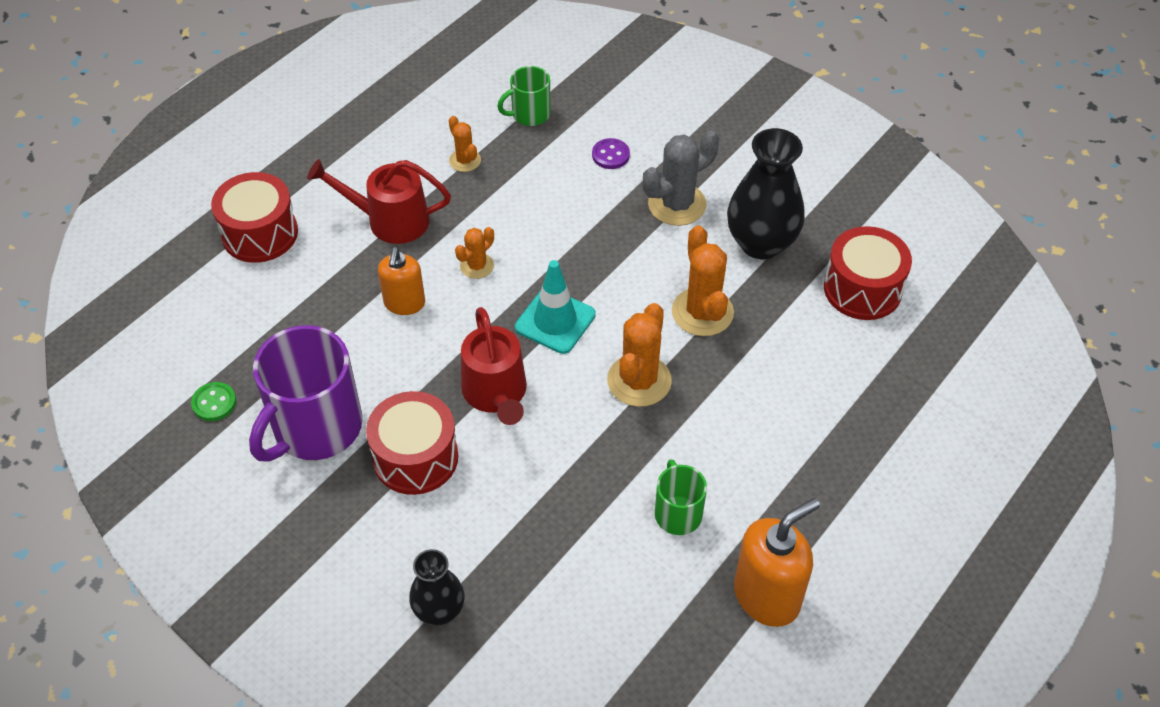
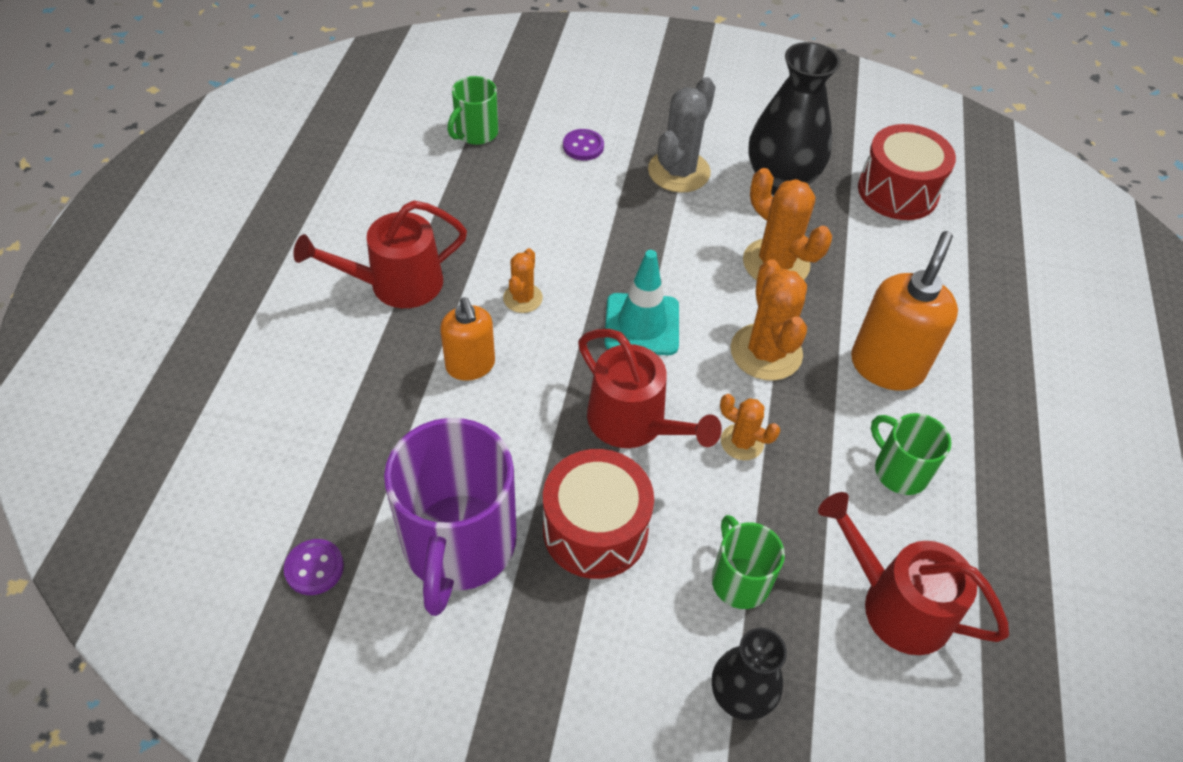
camera: 30 degrees left, 0 degrees up
green button [191,382,236,421] -> purple button [284,539,344,595]
red drum [211,172,298,263] -> none
orange cactus [449,116,481,172] -> orange cactus moved to [720,394,780,460]
orange soap dispenser [734,498,820,627] -> orange soap dispenser moved to [851,231,958,391]
none -> green mug [712,515,785,609]
none -> red watering can [818,492,1009,655]

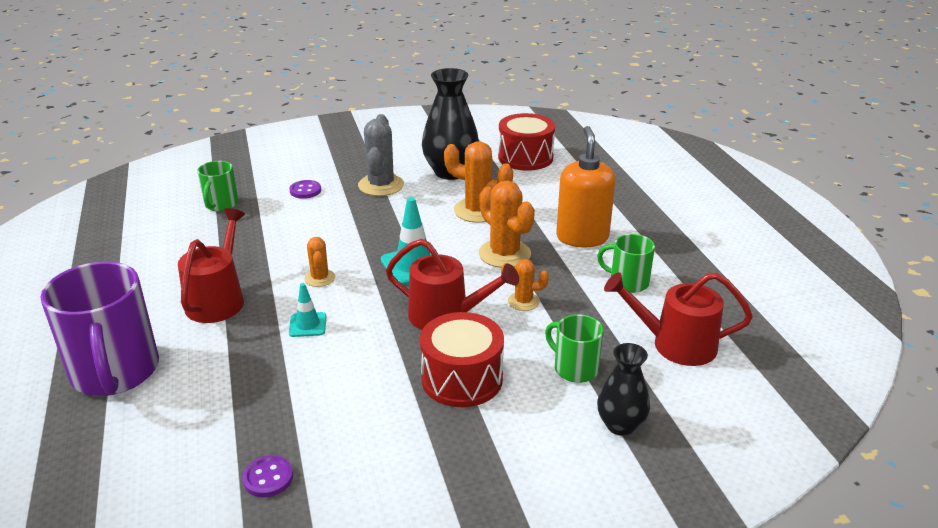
camera: 25 degrees left, 20 degrees down
red watering can [293,200,467,308] -> red watering can turned 150 degrees clockwise [178,208,245,323]
purple mug [384,418,517,616] -> purple mug moved to [40,261,159,396]
orange soap dispenser [440,298,495,381] -> turquoise traffic cone [289,283,326,337]

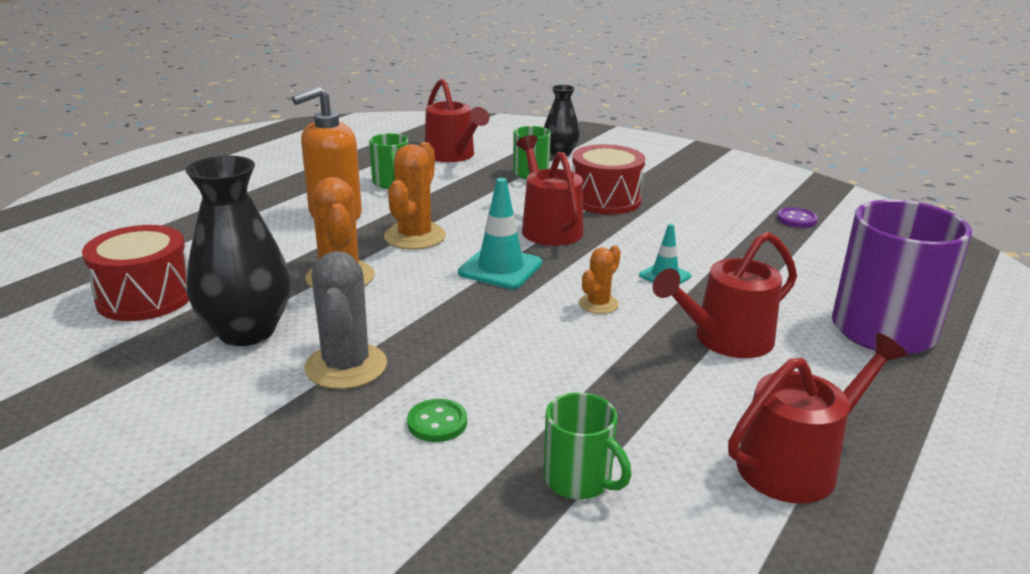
camera: 130 degrees left, 5 degrees down
green mug [197,161,238,211] -> green mug turned 75 degrees clockwise [543,392,631,499]
purple button [289,180,321,199] -> green button [407,399,467,442]
grey cactus [358,114,404,196] -> grey cactus turned 60 degrees counterclockwise [304,251,387,389]
orange cactus [501,259,549,311] -> none
none -> red watering can [728,333,908,503]

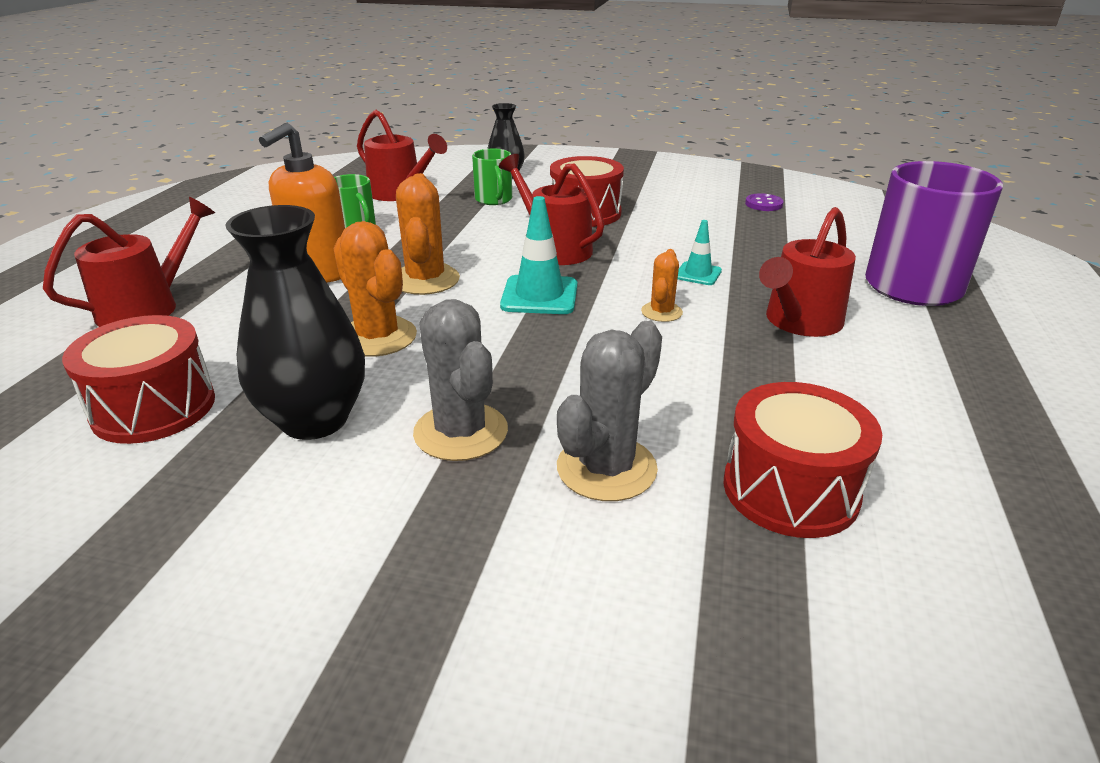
camera: 20 degrees left, 5 degrees up
green button [407,399,467,442] -> grey cactus [557,321,662,501]
green mug [543,392,631,499] -> red drum [724,382,882,538]
red watering can [728,333,908,503] -> red watering can moved to [43,197,215,327]

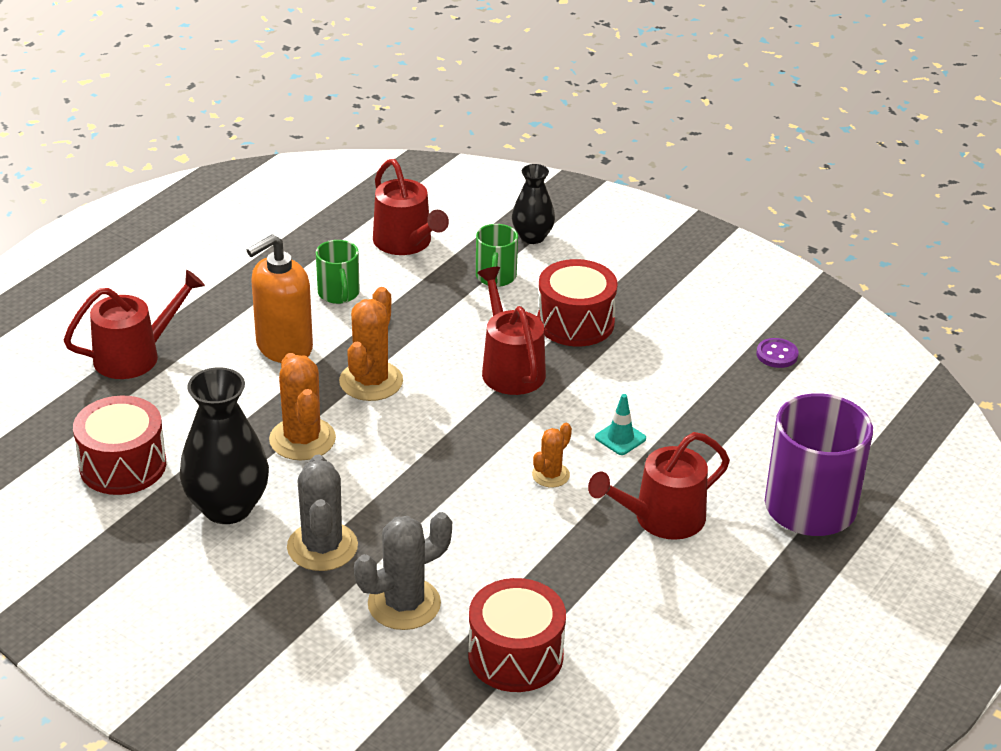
camera: 20 degrees right, 5 degrees up
turquoise traffic cone [500,196,577,314] -> none

